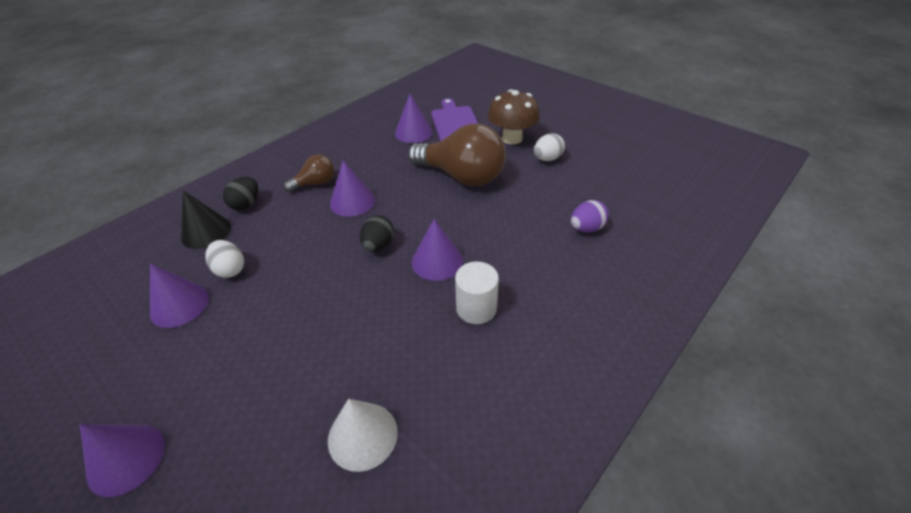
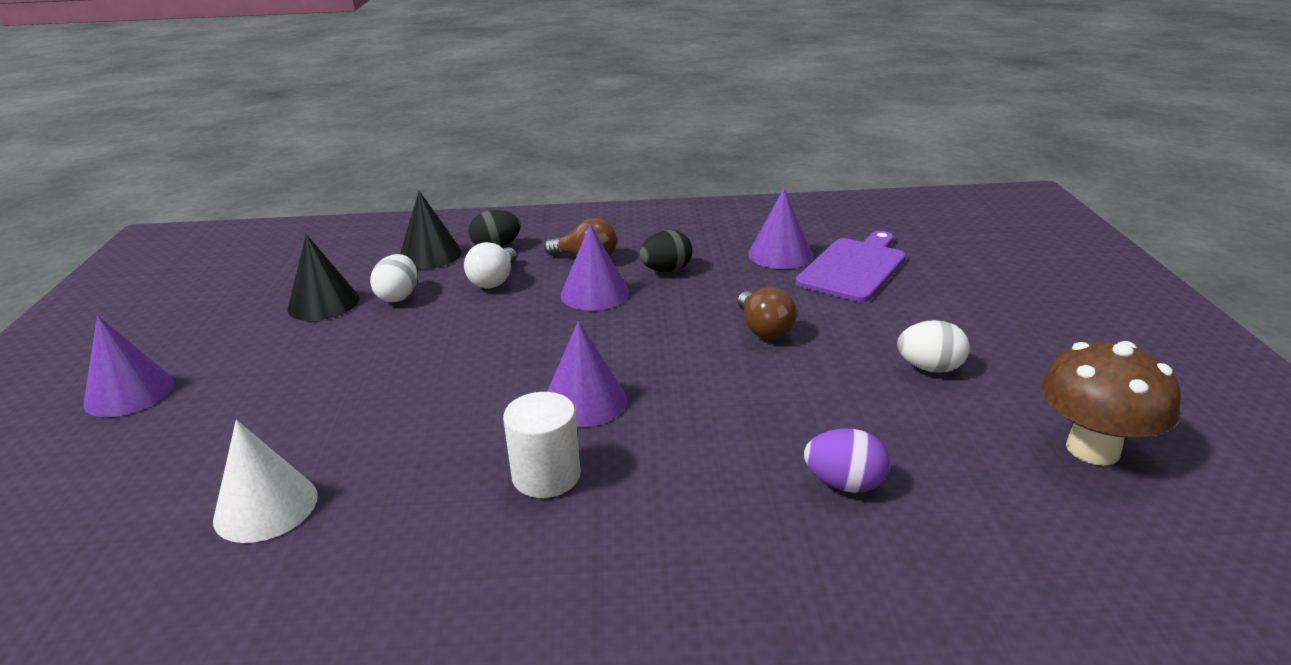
camera: 45 degrees right, 15 degrees down
purple cone [150,263,209,328] -> black cone [287,234,359,321]
black egg [360,215,394,252] -> black egg moved to [640,230,692,272]
brown light bulb [408,124,506,186] -> brown light bulb [737,287,797,339], size x0.50
brown mushroom [488,89,540,144] -> brown mushroom moved to [1041,341,1181,466]
none -> white light bulb [464,242,517,288]

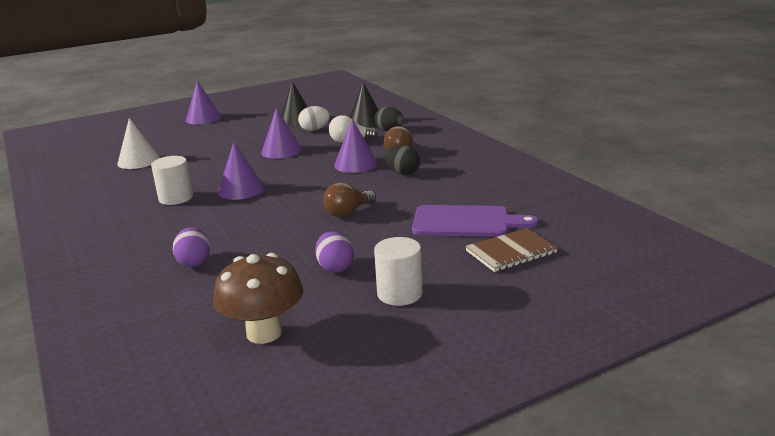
camera: 65 degrees right, 5 degrees down
purple cone [748,189,813,269] -> purple cone moved to [261,108,302,159]
white egg [897,320,970,373] -> purple egg [315,232,354,273]
none -> white cylinder [374,237,423,306]
none -> brown notebook [465,228,558,272]

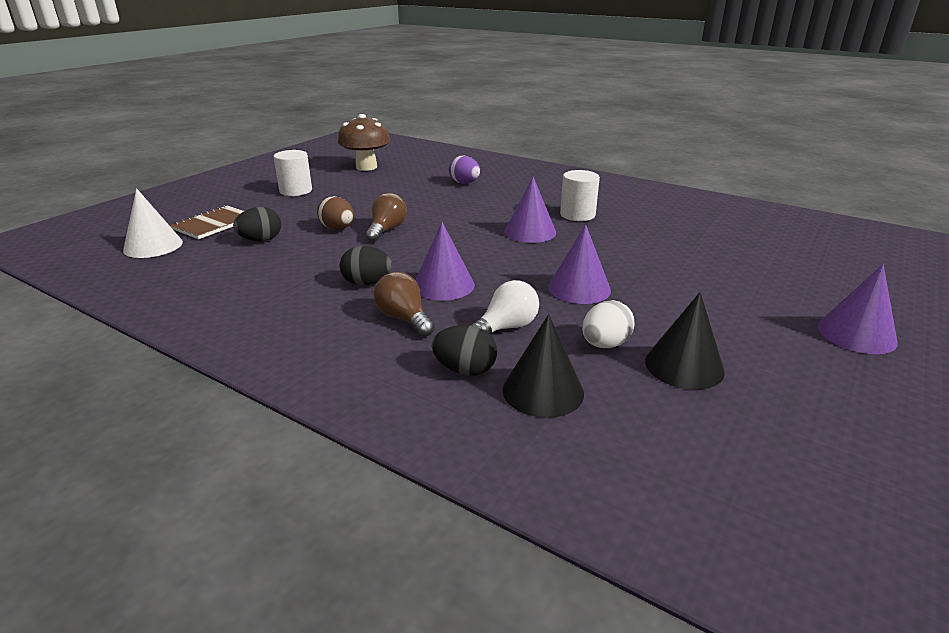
camera: 150 degrees right, 5 degrees up
white cone [117,118,160,169] -> white cone moved to [123,188,183,258]
purple egg [315,232,354,273] -> none
purple cutting board [412,205,538,237] -> black egg [233,207,281,241]
none -> brown egg [317,196,354,230]

